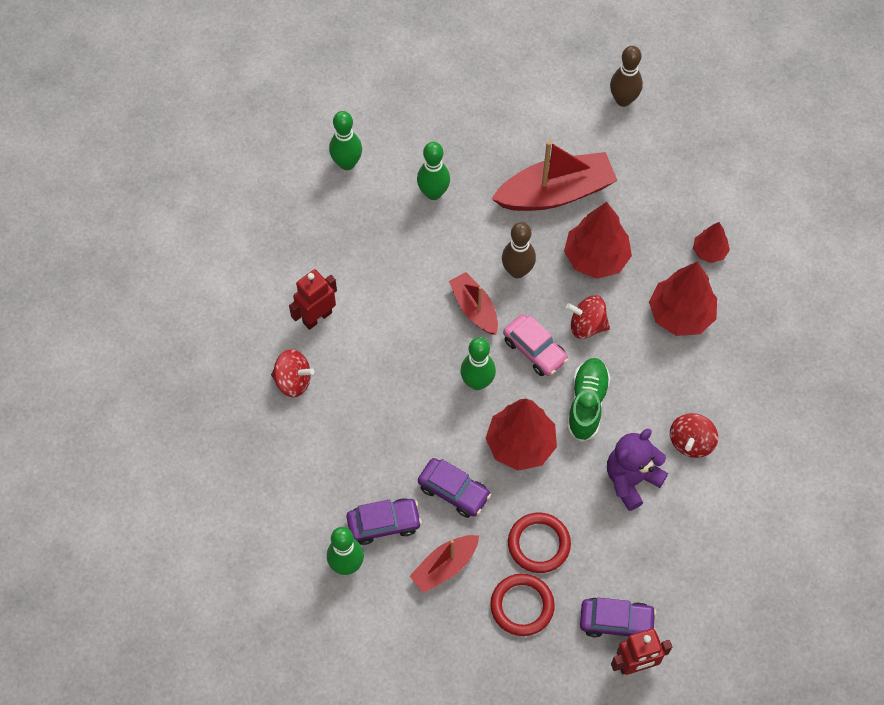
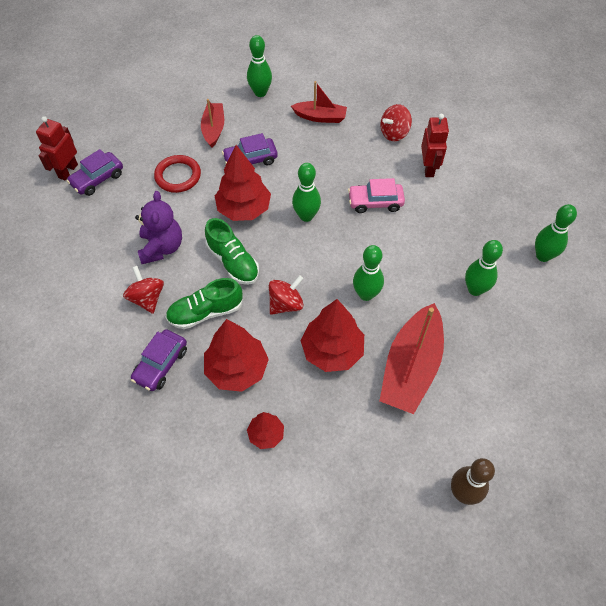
camera: 130 degrees right, 5 degrees down
purple car [346,498,422,545] -> purple car moved to [131,329,187,391]
red boat [449,272,498,335] -> red boat moved to [291,81,347,123]
red ring [490,574,555,636] -> none
brown bowling pin [502,222,536,278] -> green bowling pin [353,245,384,301]
pink car [503,314,569,376] -> pink car moved to [348,178,405,213]
none -> green shoe [165,278,243,329]

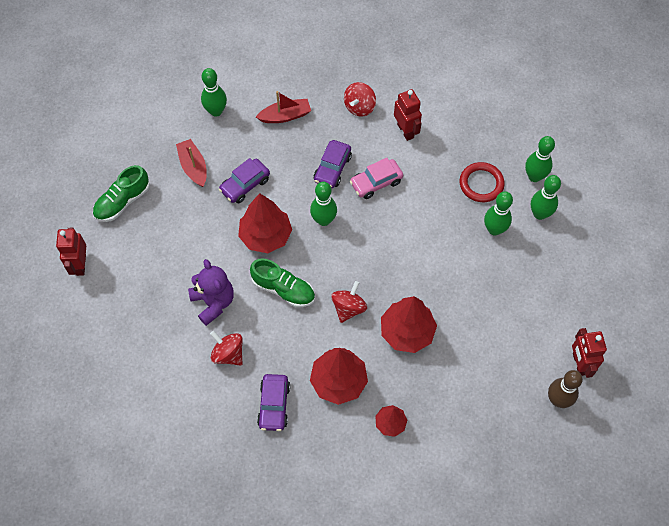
camera: 25 degrees left, 5 degrees up
purple car [67,149,123,196] -> purple car moved to [314,140,352,188]
red ring [154,155,201,193] -> red ring moved to [459,162,505,202]
green shoe [165,278,243,329] -> green shoe moved to [93,165,150,222]
green bowling pin [353,245,384,301] -> green bowling pin moved to [531,175,561,220]
red boat [379,303,444,414] -> none
none -> red robot [572,328,607,378]

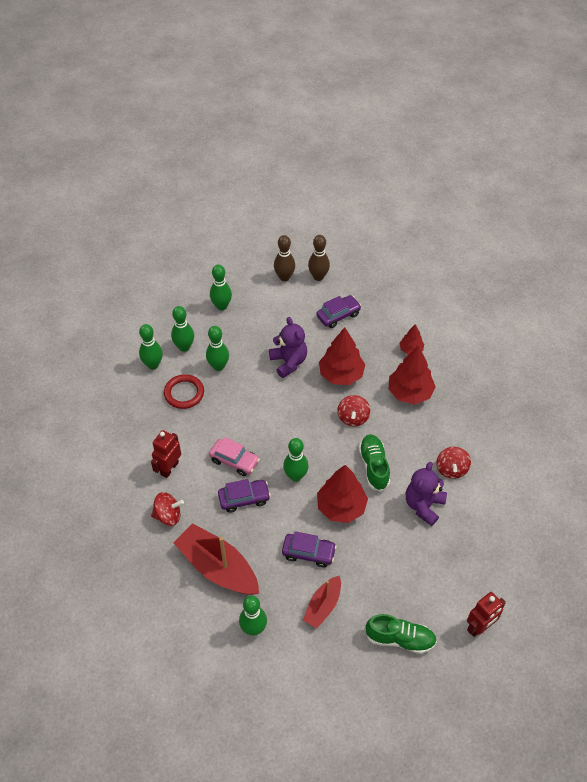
camera: 125 degrees left, 10 degrees down
red boat [256,91,311,123] -> red boat [173,523,259,595], size x1.74
purple car [257,374,290,431] -> purple car moved to [316,295,361,328]
red spinning top [331,281,367,323] -> red spinning top turned 75 degrees counterclockwise [337,395,371,426]
red robot [572,328,607,378] -> brown bowling pin [274,235,295,281]
none -> green bowling pin [210,264,232,310]
none -> purple teddy bear [269,317,307,378]

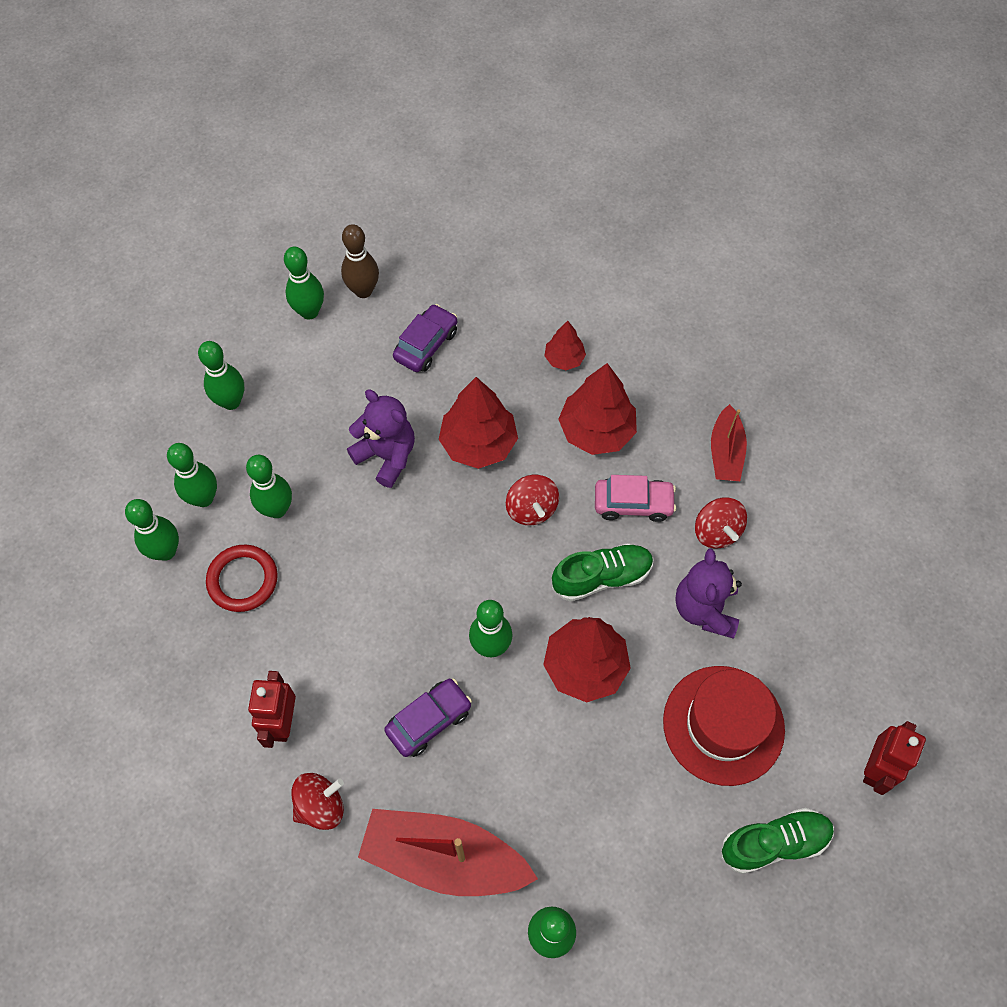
camera: 25 degrees left, 10 degrees up
pink car [209,437,260,476] -> pink car moved to [595,475,676,522]
brown bowling pin [274,235,295,281] -> green bowling pin [284,247,324,320]
purple car [282,531,337,568] -> none
red boat [303,576,341,628] -> red boat moved to [711,404,747,481]
green shoe [359,434,390,492] -> green shoe turned 105 degrees clockwise [552,543,654,601]
none -> red hat [663,666,785,786]

